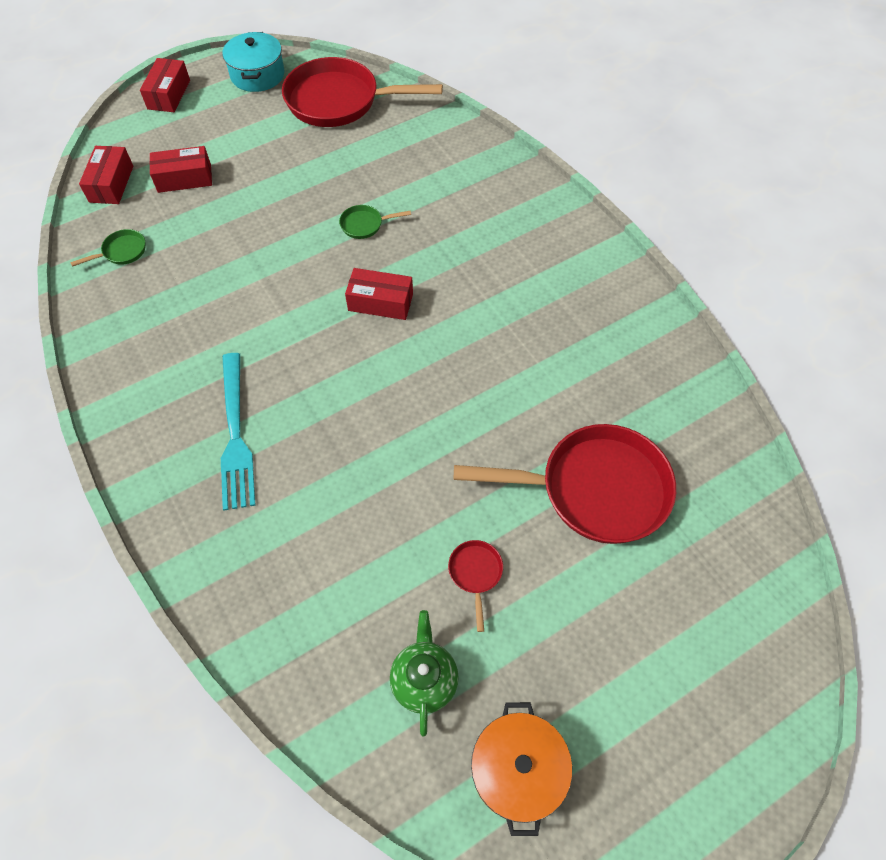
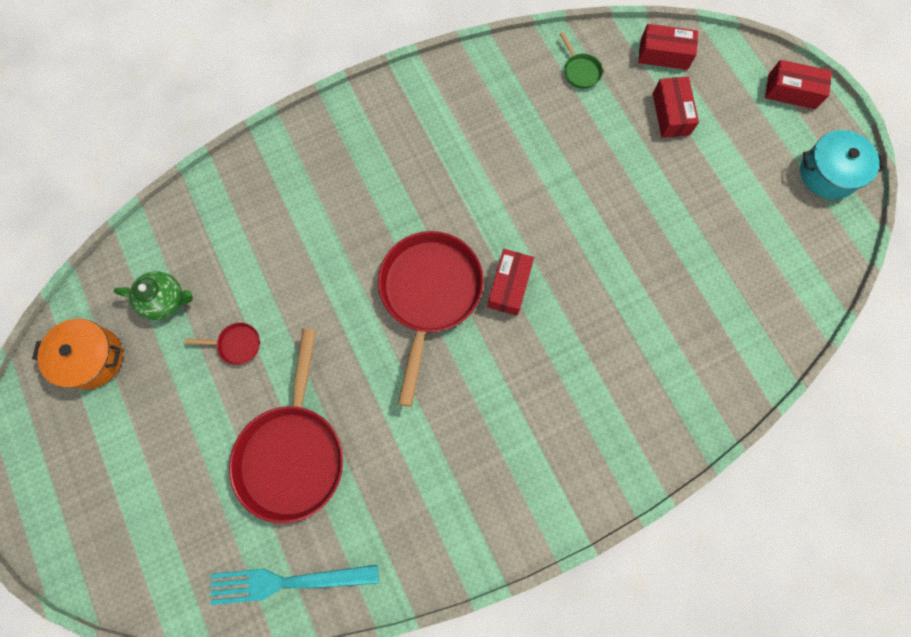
camera: 95 degrees right, 15 degrees up
turquoise fork [221,353,256,511] -> turquoise fork moved to [210,565,379,605]
red pan [282,57,443,127] -> red pan moved to [378,231,484,407]
green pan [339,205,411,239] -> none

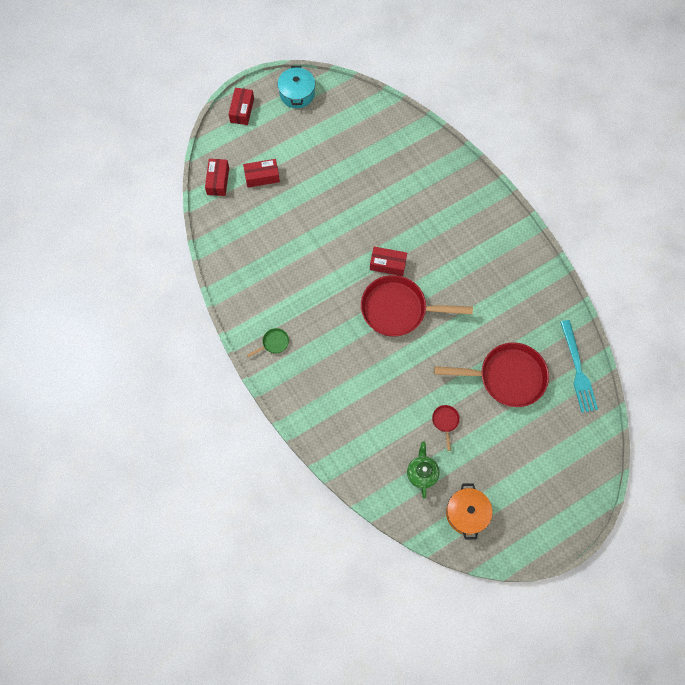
camera: 95 degrees left, 5 degrees down
green pan [560,32,603,89] -> green pan moved to [247,328,289,358]

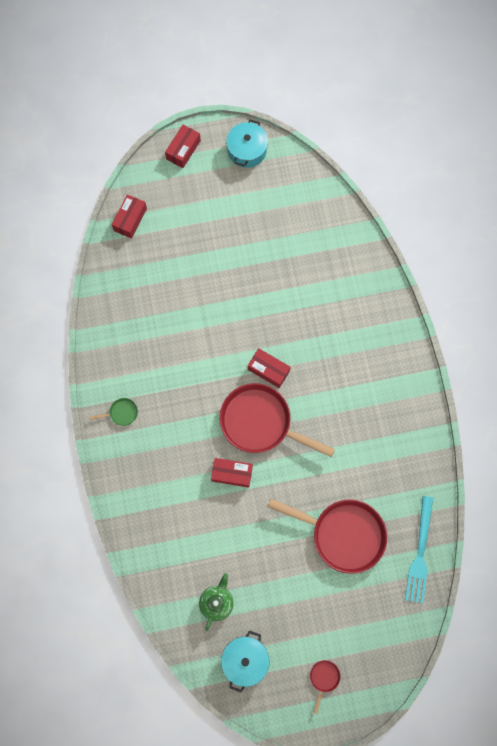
camera: 20 degrees right, 5 degrees up
red box [243,159,280,188] -> red box moved to [211,458,253,488]
red pan [432,405,460,451] -> red pan moved to [310,660,340,714]
orange pot [446,484,493,540] -> turquoise pot [221,630,269,692]

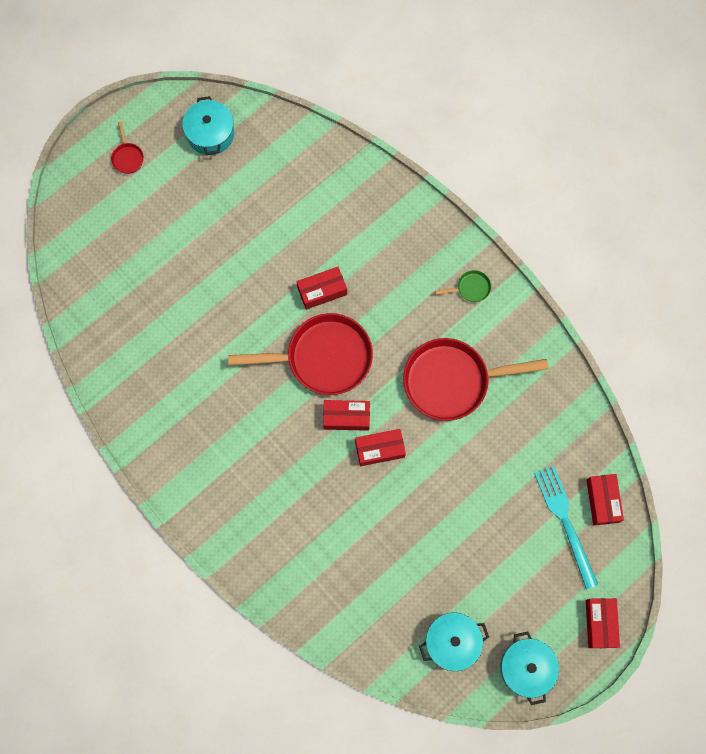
camera: 150 degrees right, 0 degrees up
green pan [89,398,138,426] -> green pan turned 150 degrees counterclockwise [435,270,491,302]
green teapot [199,573,234,631] -> none
red pan [267,499,387,574] -> red pan moved to [403,338,548,421]
turquoise fork [405,496,433,603] -> turquoise fork moved to [534,466,598,589]
none -> red box [355,429,406,466]
none -> turquoise pot [419,612,489,671]

